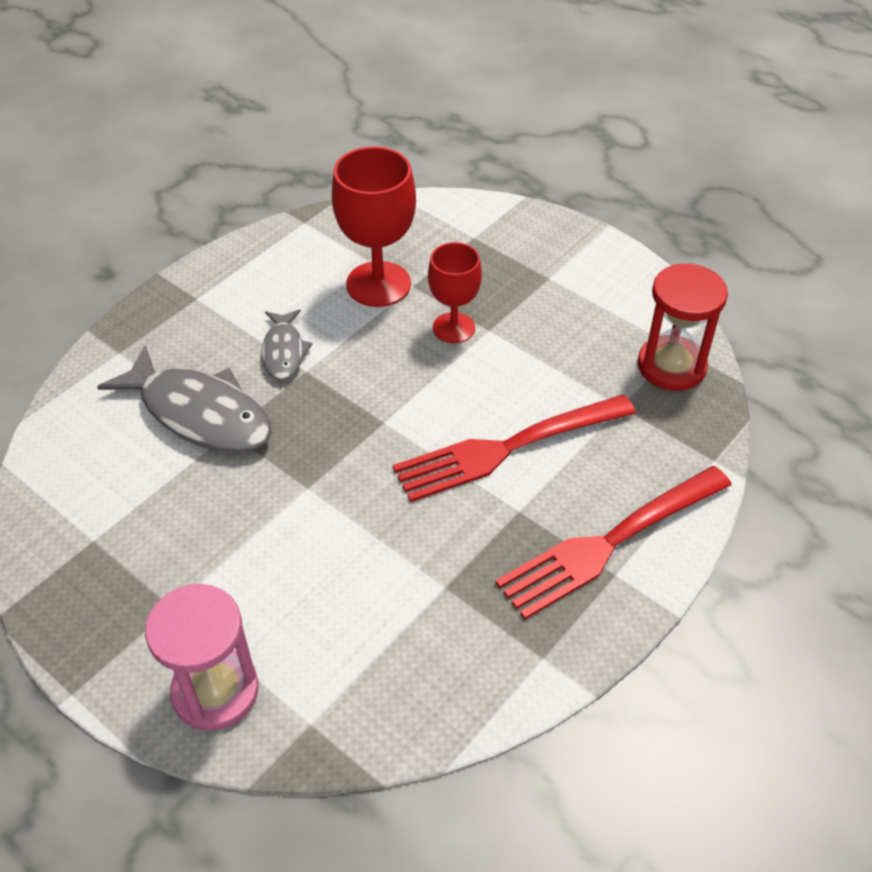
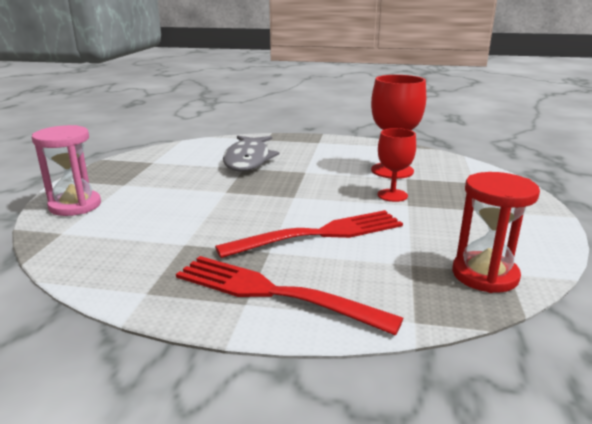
camera: 60 degrees right, 25 degrees down
grey fish [262,309,312,381] -> none
red fork [393,394,636,502] -> red fork turned 120 degrees clockwise [215,210,403,258]

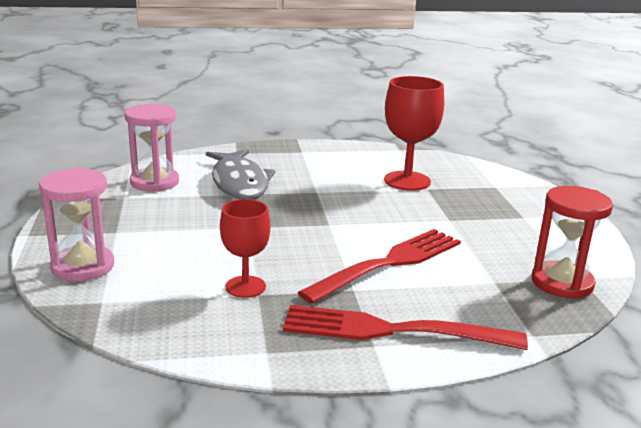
camera: 20 degrees left, 0 degrees up
red goblet [378,128,416,202] -> red goblet moved to [220,199,271,298]
none -> pink hourglass [125,104,179,192]

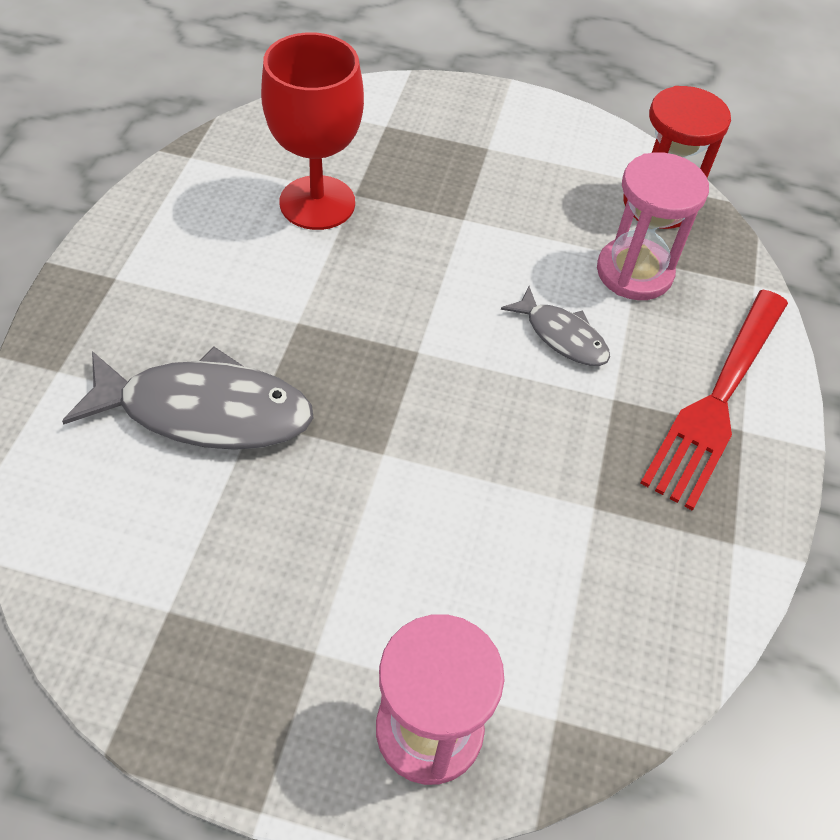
camera: 70 degrees left, 30 degrees up
pink hourglass [125,104,179,192] -> pink hourglass moved to [597,152,709,300]
red goblet [220,199,271,298] -> none
red fork [297,229,461,304] -> grey fish [501,286,610,366]

